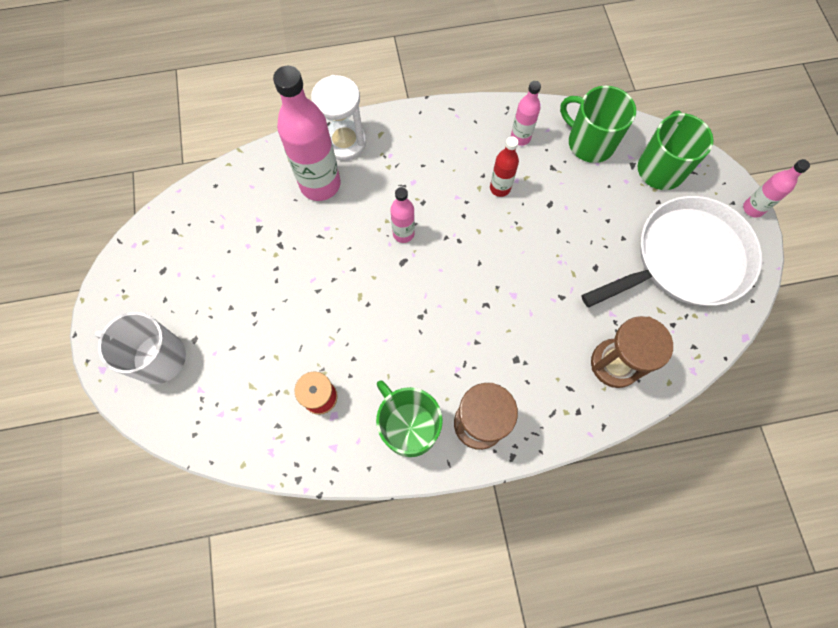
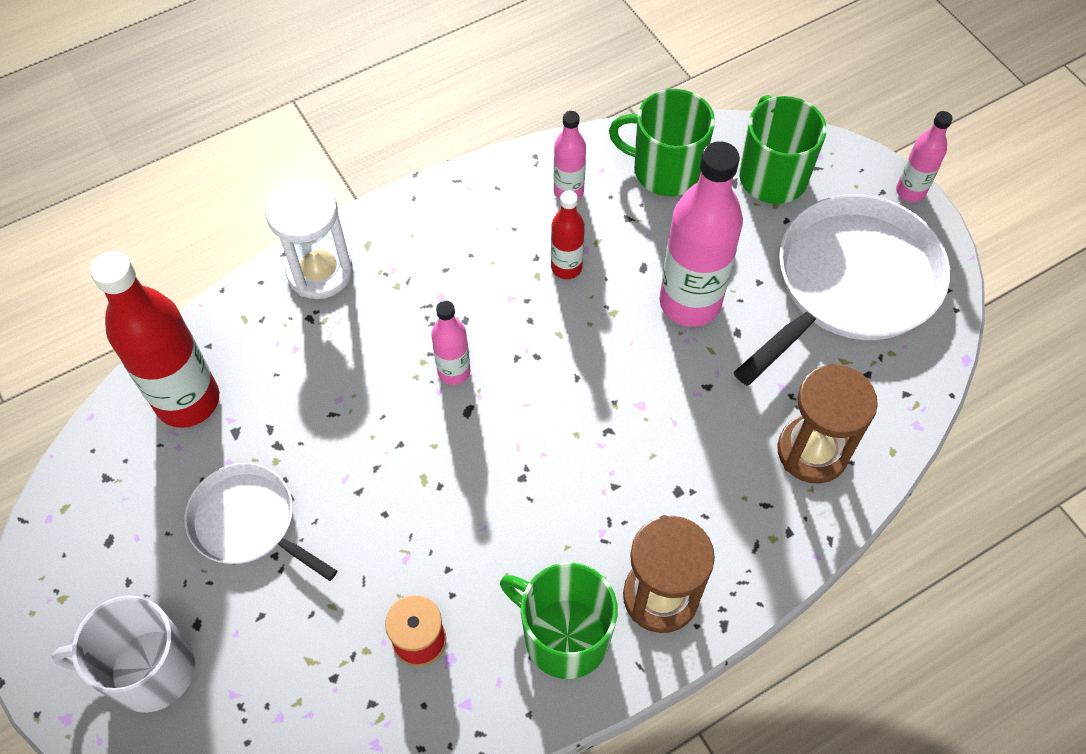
camera: 20 degrees left, 10 degrees down
pink bottle [273,66,341,201] -> pink bottle moved to [659,141,743,327]
none -> red bottle [90,251,219,428]
none -> white pan [184,463,337,581]

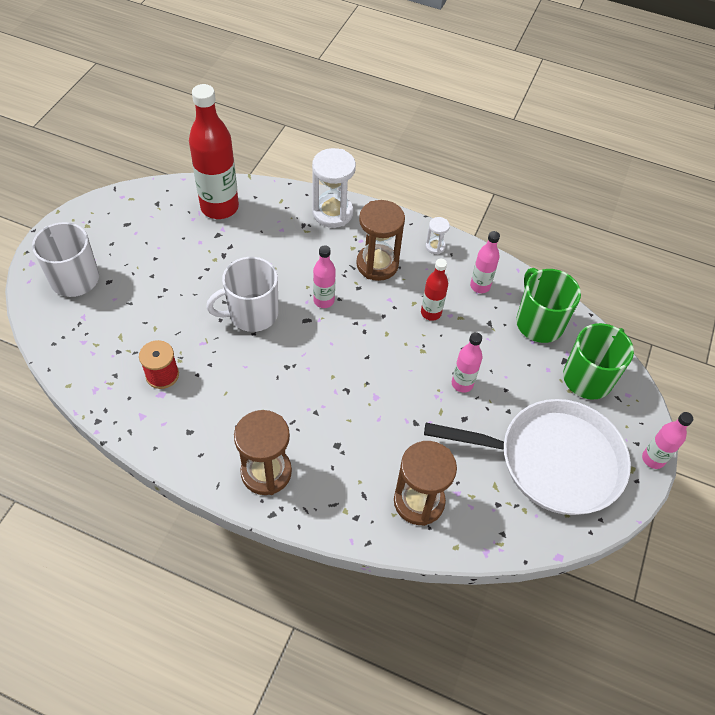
camera: 50 degrees right, 5 degrees down
white pan [184,463,337,581] -> none
green mug [500,563,618,679] -> none
pink bottle [659,141,743,327] -> pink bottle [452,332,483,393], size x0.51
none -> white mug [206,257,278,332]
none -> brown hourglass [356,200,405,281]
none -> white hourglass [426,217,450,254]

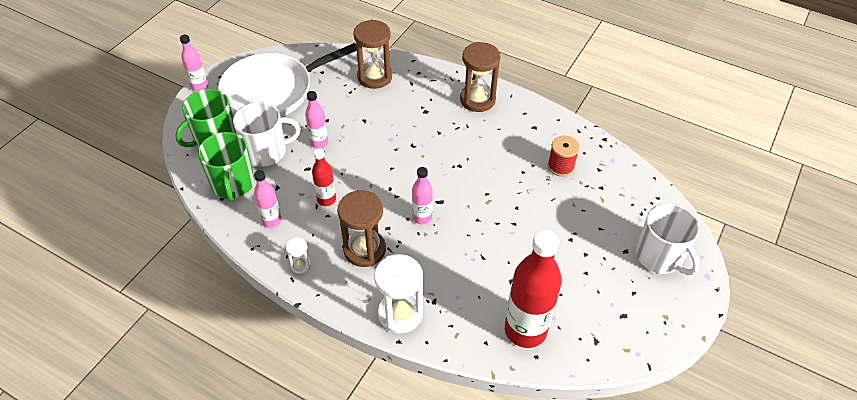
camera: 170 degrees left, 5 degrees down
white mug [206,257,278,332] -> white mug moved to [233,102,300,167]
white pan [424,399,631,515] -> white pan turned 45 degrees counterclockwise [218,43,357,117]

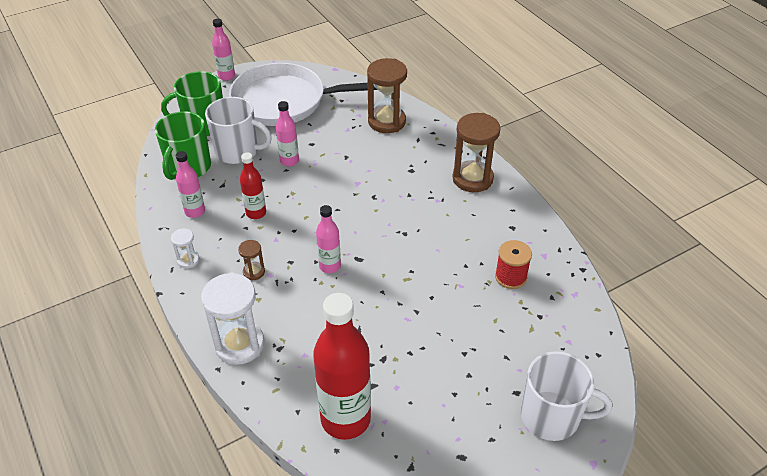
camera: 30 degrees right, 5 degrees down
brown hourglass [338,190,386,267] -> brown hourglass [238,240,265,281], size x0.48
white mug [636,203,700,275] -> white mug turned 75 degrees counterclockwise [521,351,612,441]

